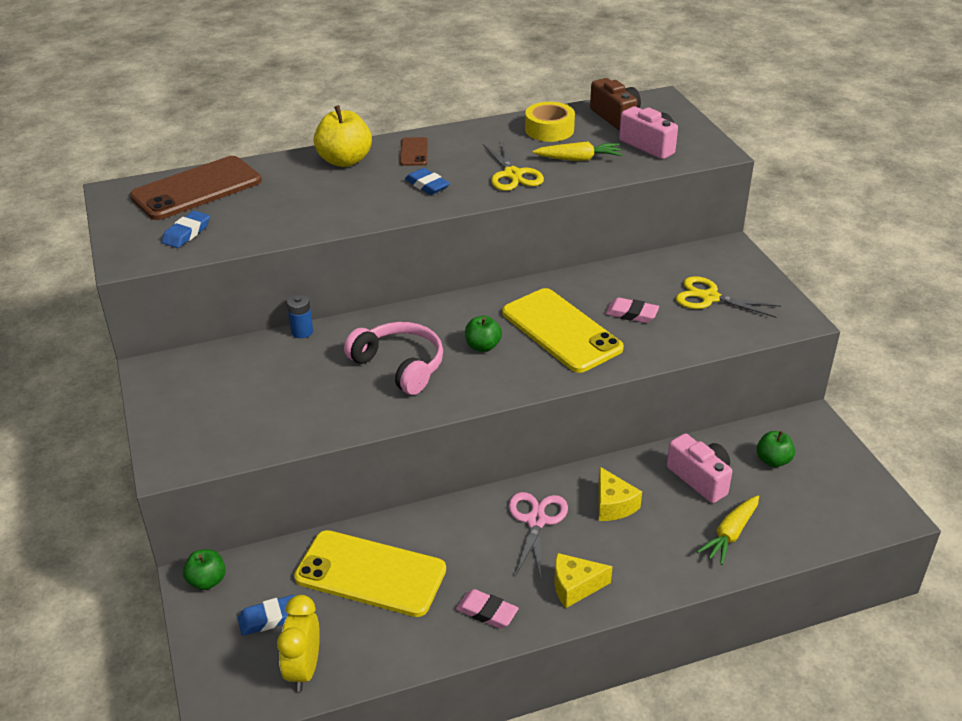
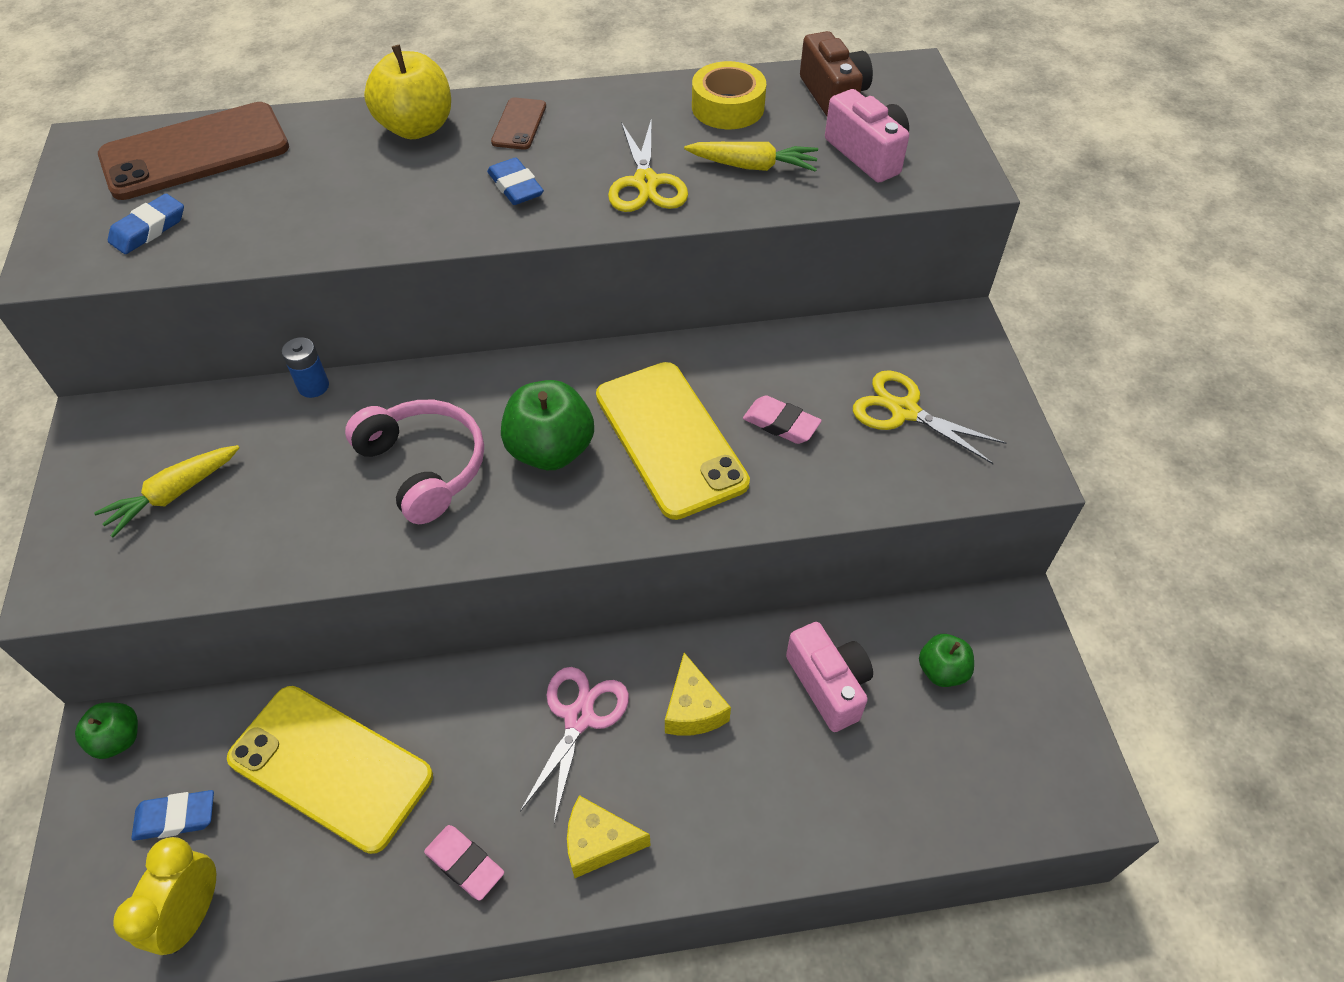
camera: 10 degrees right, 15 degrees up
green apple [465,316,502,352] -> green apple [501,380,594,470], size x1.69
yellow carrot [697,495,759,565] -> yellow carrot moved to [94,445,240,537]

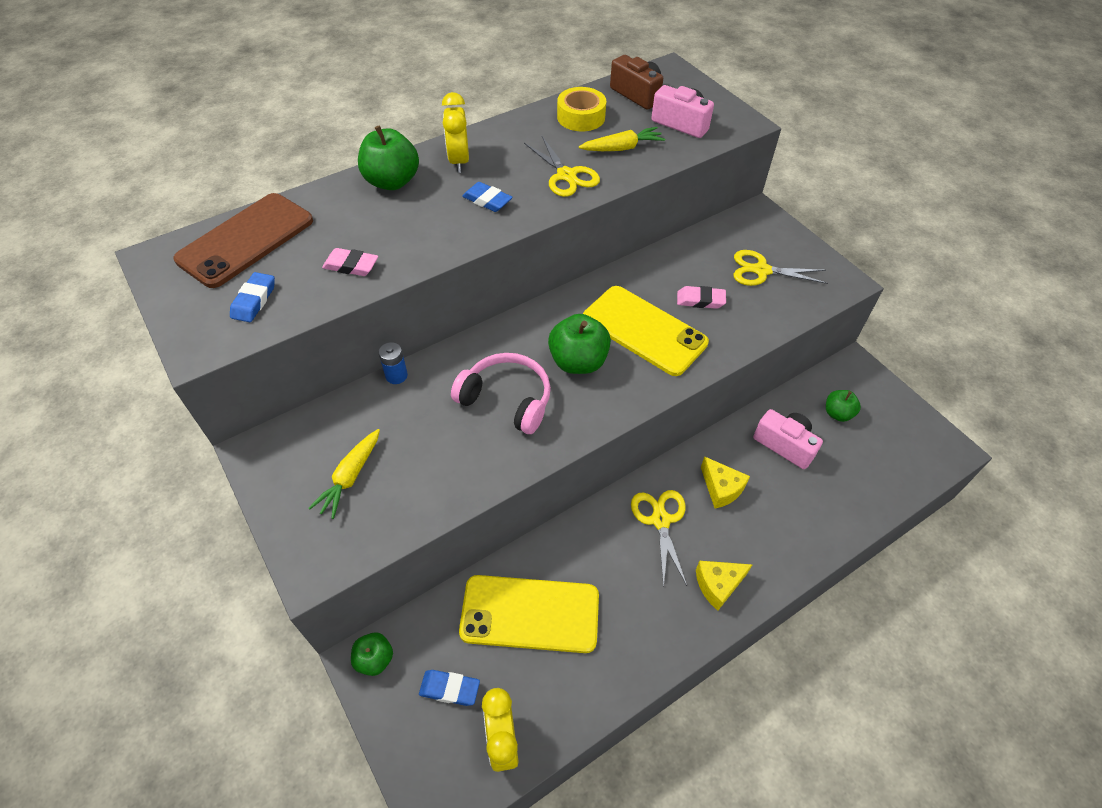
camera: 25 degrees left, 0 degrees up
blue eraser [131,790,214,841] -> blue eraser turned 45 degrees clockwise [419,670,480,706]
yellow apple [364,45,451,139] -> green apple [358,125,419,190]
pink eraser [424,825,504,901] -> pink eraser moved to [322,248,378,276]
brown phone [491,97,546,150] -> yellow clock [442,92,469,173]
pink scissors [520,667,629,823] -> yellow scissors [631,490,687,588]

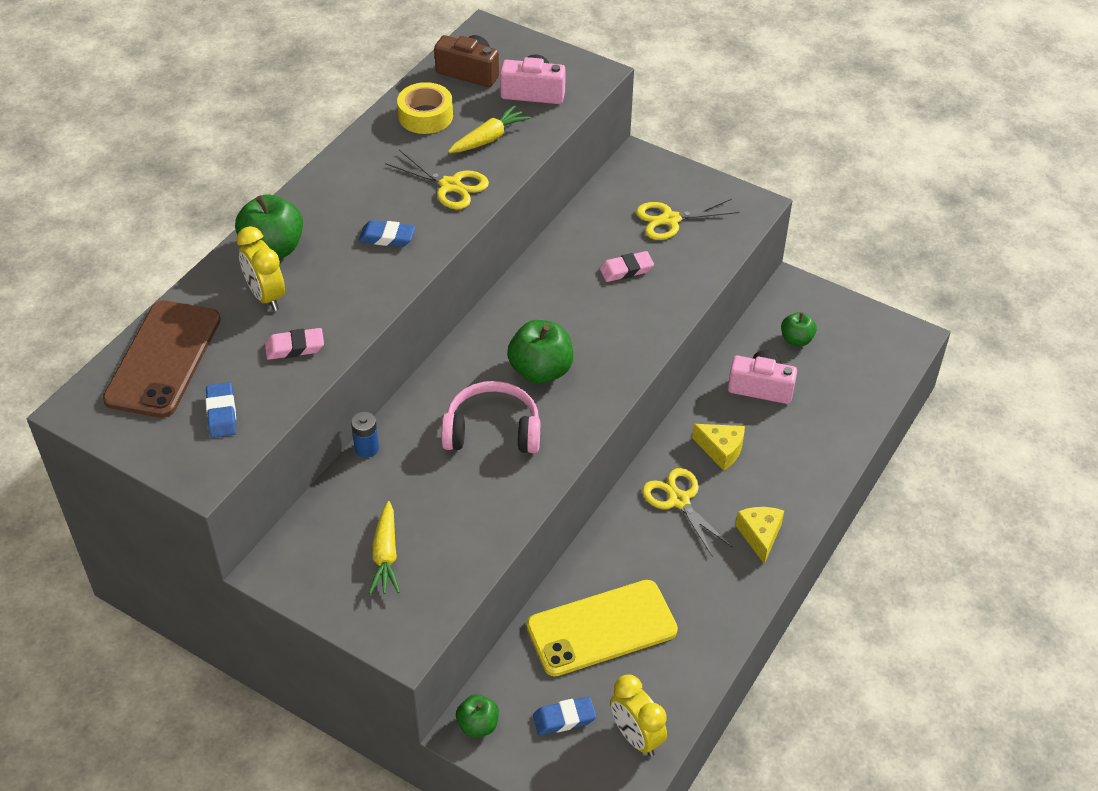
camera: 25 degrees left, 5 degrees down
yellow clock [442,92,469,173] -> yellow clock moved to [237,226,285,311]
yellow phone [583,286,709,376] -> none
yellow cheese [696,561,753,611] -> yellow cheese turned 135 degrees clockwise [735,507,784,564]

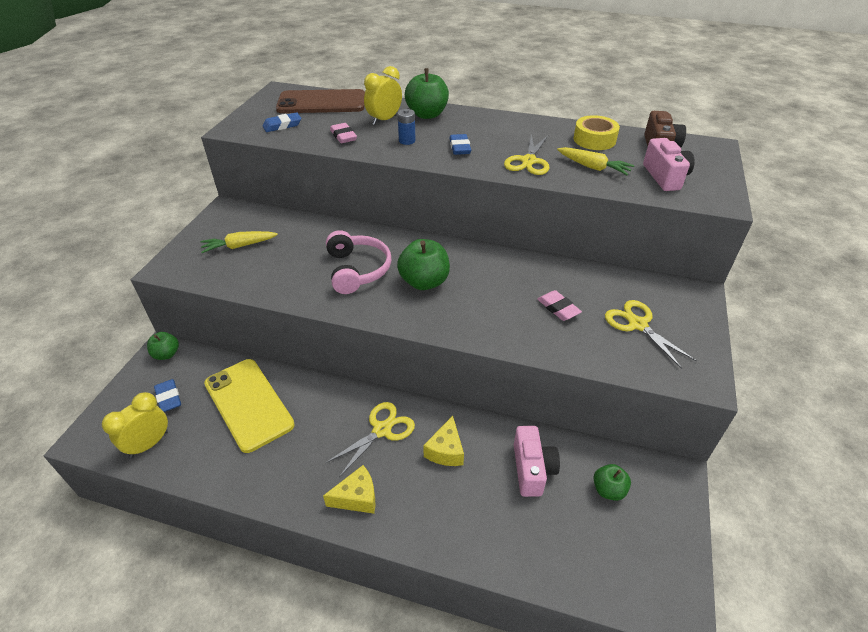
camera: 75 degrees right, 5 degrees down
blue battery [351,412,379,458] -> blue battery moved to [398,109,416,145]

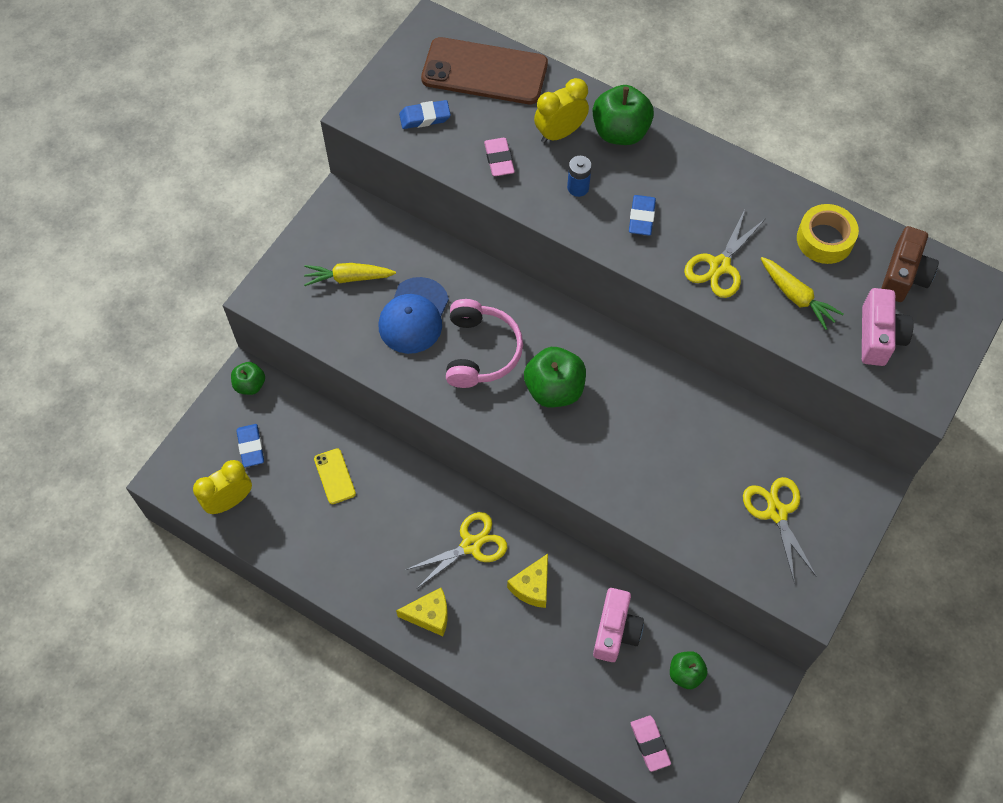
camera: 15 degrees right, 20 degrees up
yellow phone [204,359,295,453] -> yellow phone [314,448,356,504], size x0.46
pink eraser [537,290,582,321] -> pink eraser moved to [631,716,671,772]
none -> blue cap [379,277,449,354]

